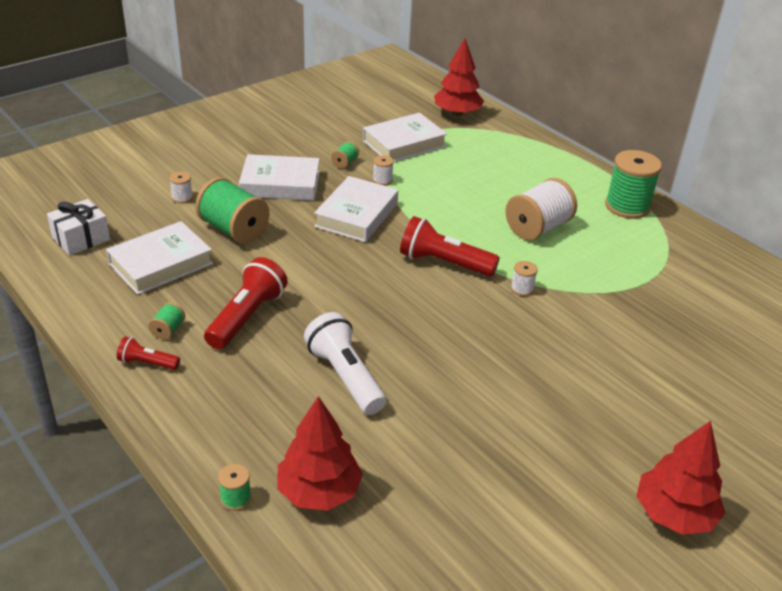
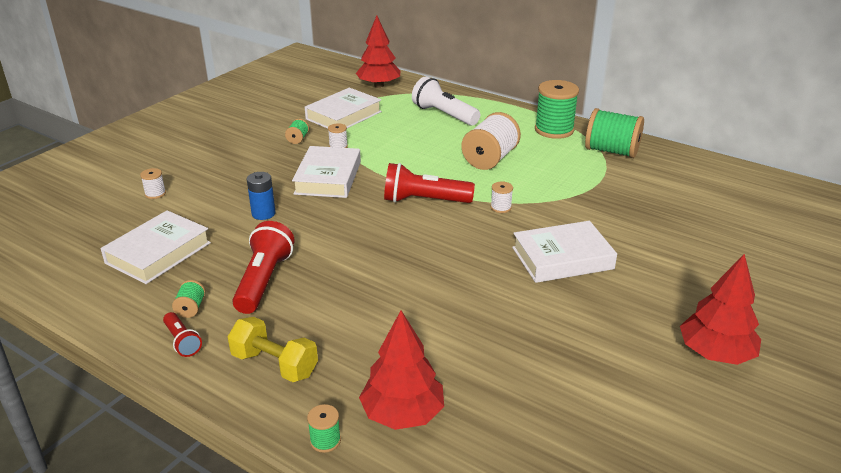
camera: 15 degrees left, 5 degrees down
white gift [47,199,110,255] -> none
red flashlight [117,337,180,370] -> red flashlight turned 120 degrees counterclockwise [163,312,202,357]
green spool [195,177,269,244] -> green spool moved to [585,108,644,158]
white book [239,154,320,200] -> white book moved to [512,221,617,283]
white flashlight [304,312,386,415] -> white flashlight moved to [412,76,480,126]
none -> yellow dumbbell [228,317,318,382]
none -> blue battery [247,172,276,220]

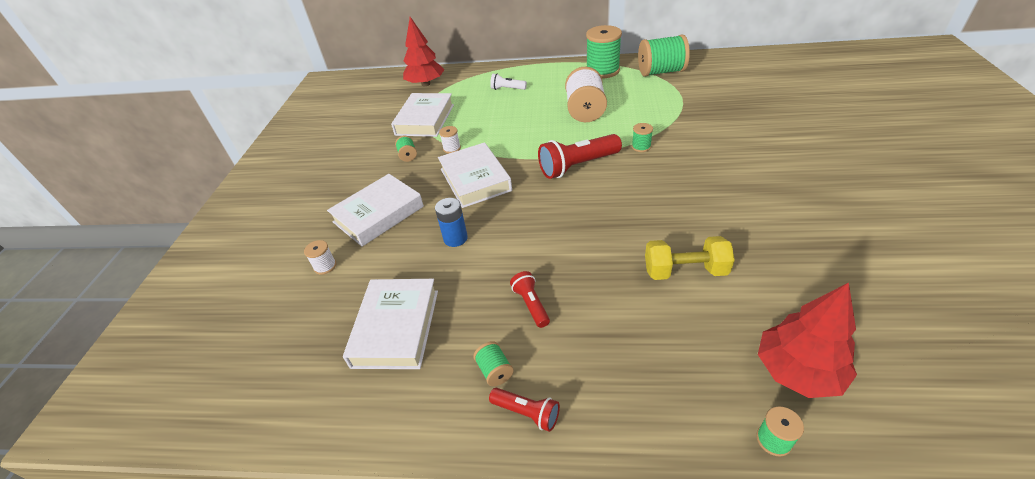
camera: 25 degrees left, 10 degrees up
yellow dumbbell [228,317,318,382] -> yellow dumbbell moved to [645,236,735,280]
red flashlight [232,221,294,314] -> red flashlight [510,271,550,328], size x0.53
white flashlight [412,76,480,126] -> white flashlight [490,74,527,90], size x0.53
white spool [491,181,513,213] -> green spool [632,123,653,152]
white book [512,221,617,283] -> white book moved to [327,174,424,247]
red tree [680,254,761,365] -> none

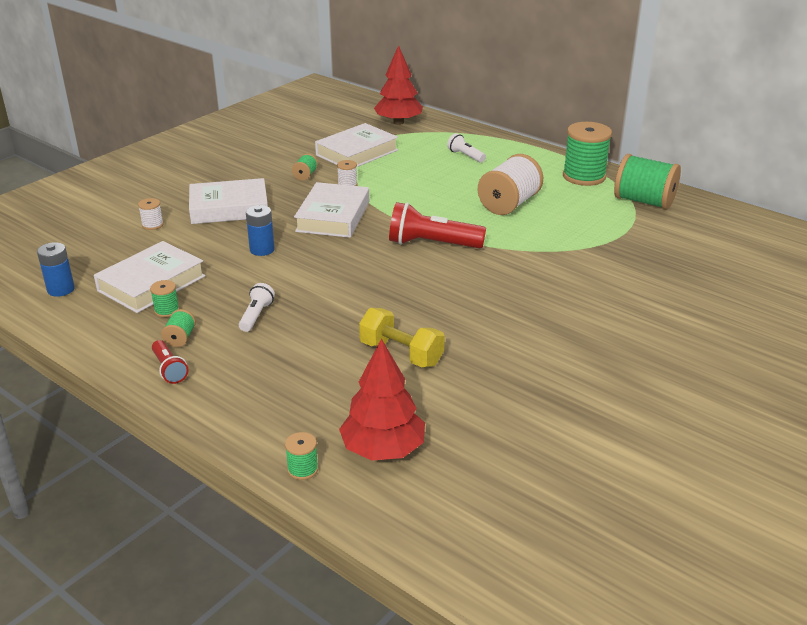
camera: 30 degrees right, 10 degrees down
red flashlight [510,271,550,328] -> white flashlight [239,283,275,332]
green spool [632,123,653,152] -> green spool moved to [150,280,180,318]
none -> blue battery [37,242,75,297]

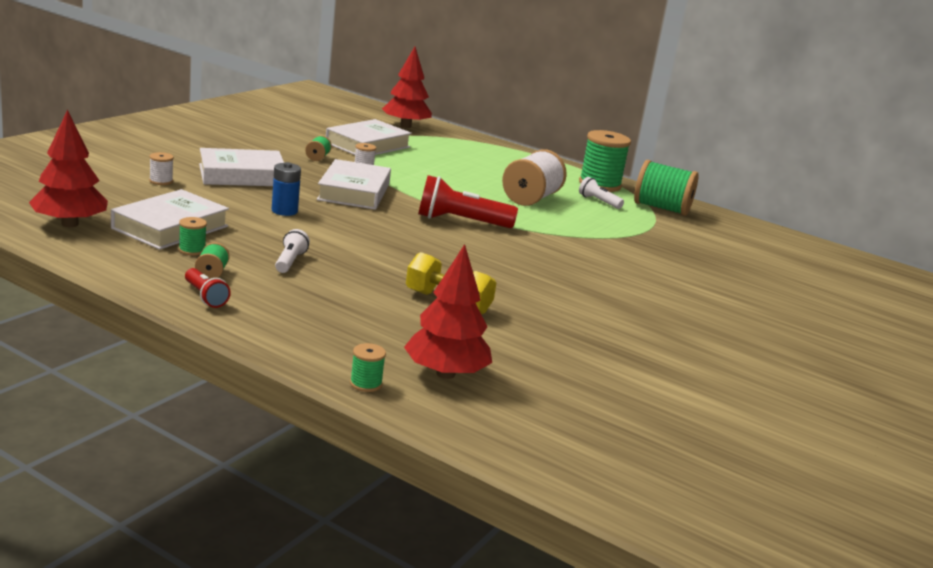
camera: 10 degrees left, 10 degrees down
blue battery [37,242,75,297] -> red tree [29,110,108,227]
white flashlight [447,133,486,163] -> white flashlight moved to [579,177,624,209]

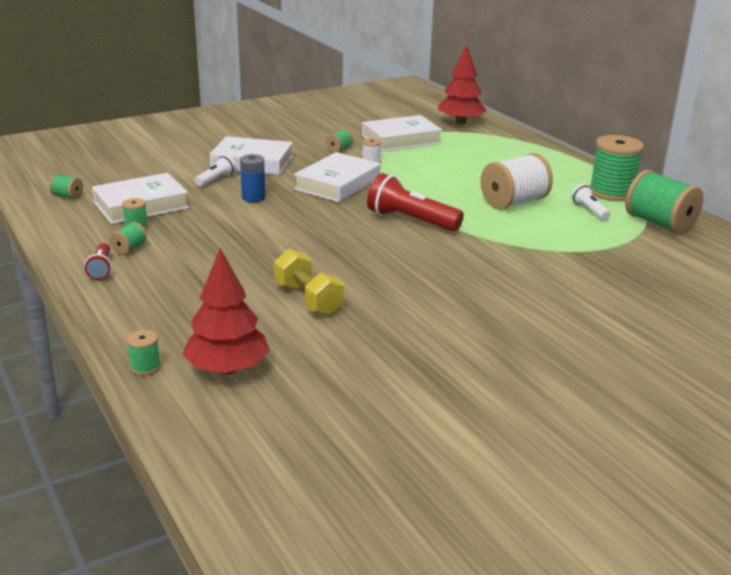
camera: 30 degrees right, 5 degrees up
red tree [29,110,108,227] -> green spool [49,174,83,199]
white spool [149,152,174,185] -> none
white flashlight [275,229,310,273] -> white flashlight moved to [195,155,236,187]

